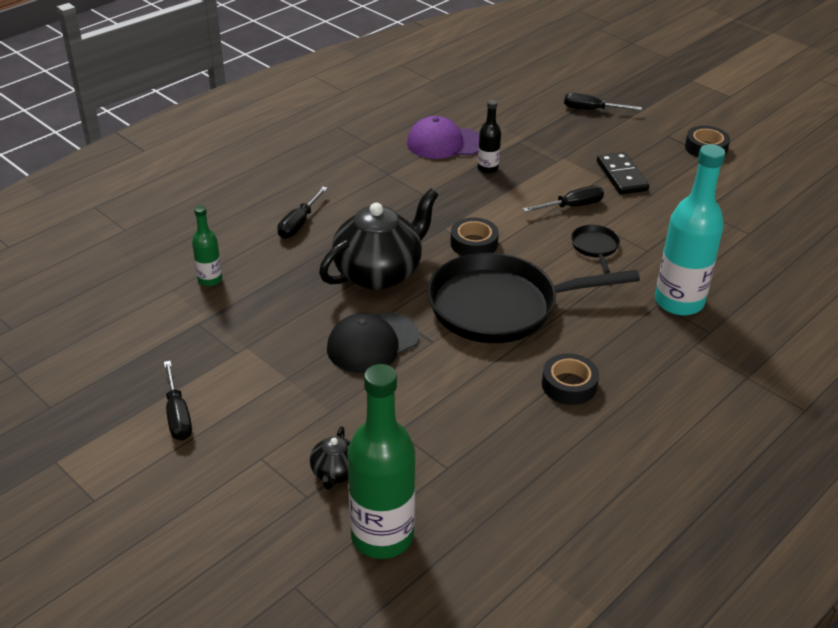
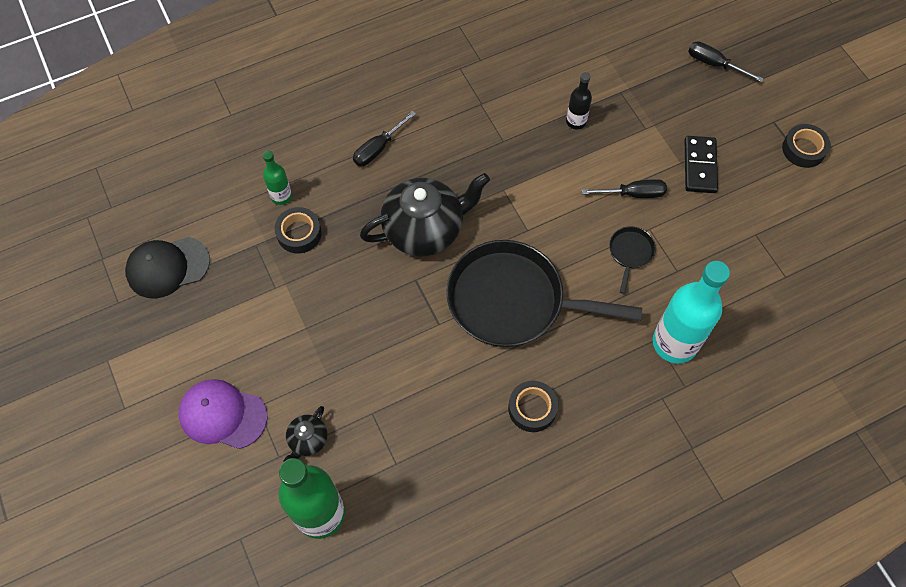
camera: 20 degrees right, 25 degrees up
black screwdriver [164,361,192,441] -> none
black cap [327,312,419,373] -> black cap moved to [125,237,210,299]
purple cap [407,116,479,159] -> purple cap moved to [179,379,267,449]
black tape [450,217,499,256] -> black tape moved to [275,207,322,253]

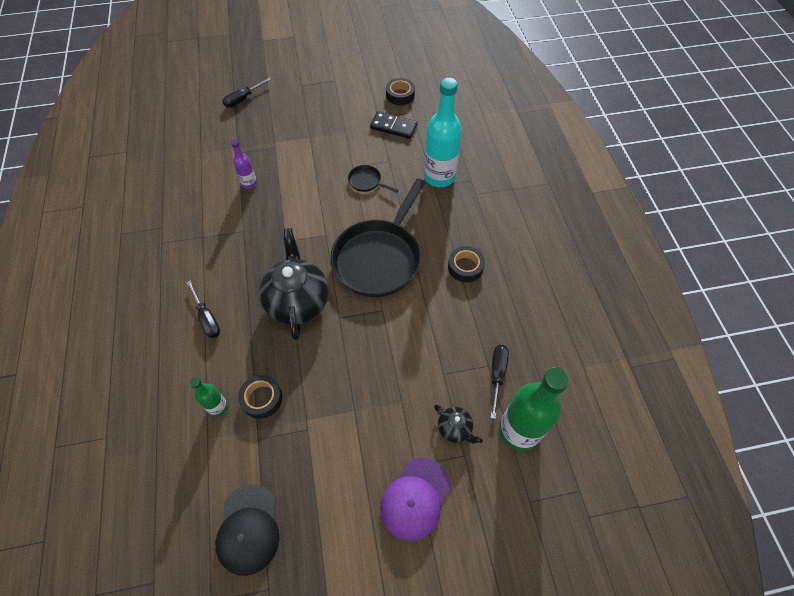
camera: 75 degrees left, 5 degrees down
black bottle [566,72,592,130] -> purple bottle [231,139,257,189]
black screwdriver [582,179,667,198] -> black screwdriver moved to [490,345,509,419]
black domino [685,136,718,193] -> black domino moved to [370,111,418,139]
black tape [782,124,830,168] -> black tape moved to [386,78,415,105]

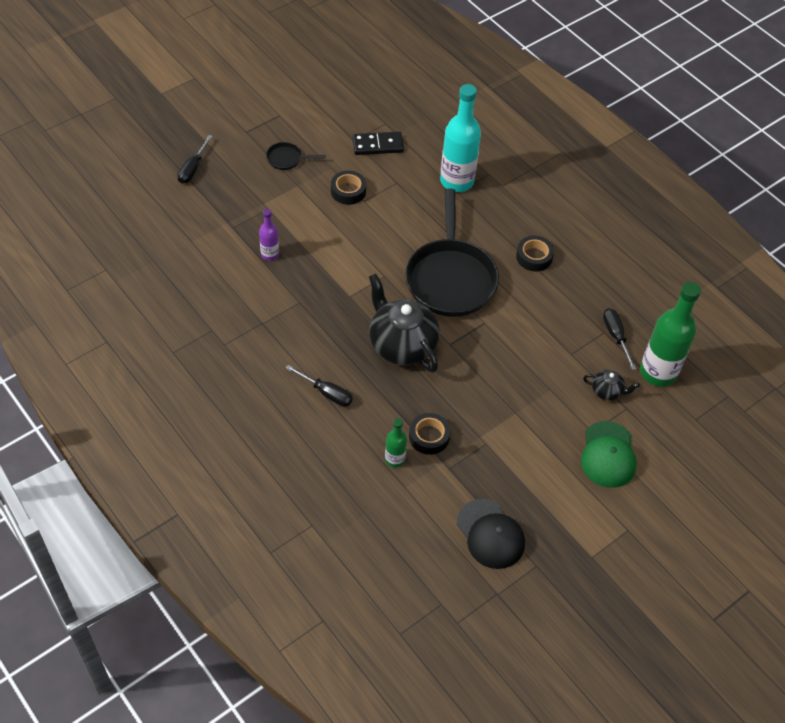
camera: 30 degrees left, 5 degrees down
black pan [348,165,398,193] -> black pan moved to [266,142,326,170]
purple cap [380,457,451,541] -> green cap [581,421,637,488]
black tape [386,78,415,105] -> black tape moved to [331,171,366,205]

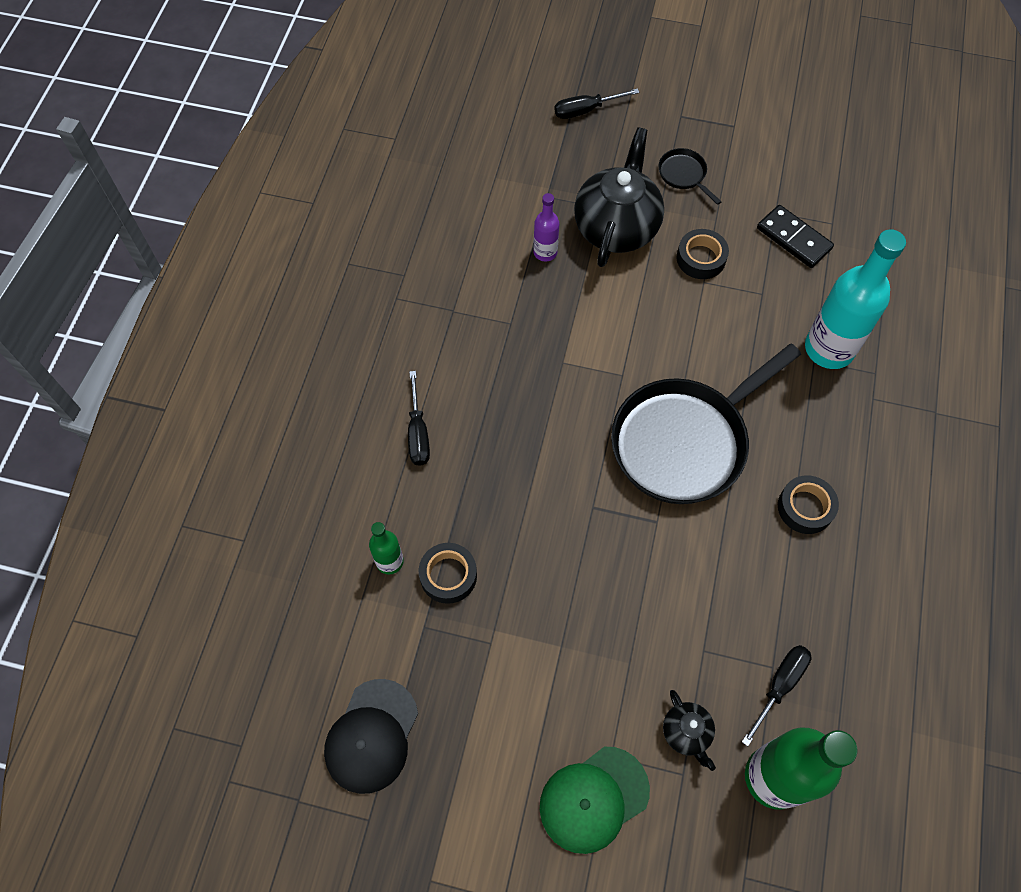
camera: 55 degrees right, 10 degrees up
black teapot [369,273,440,372] -> black teapot moved to [574,127,664,267]

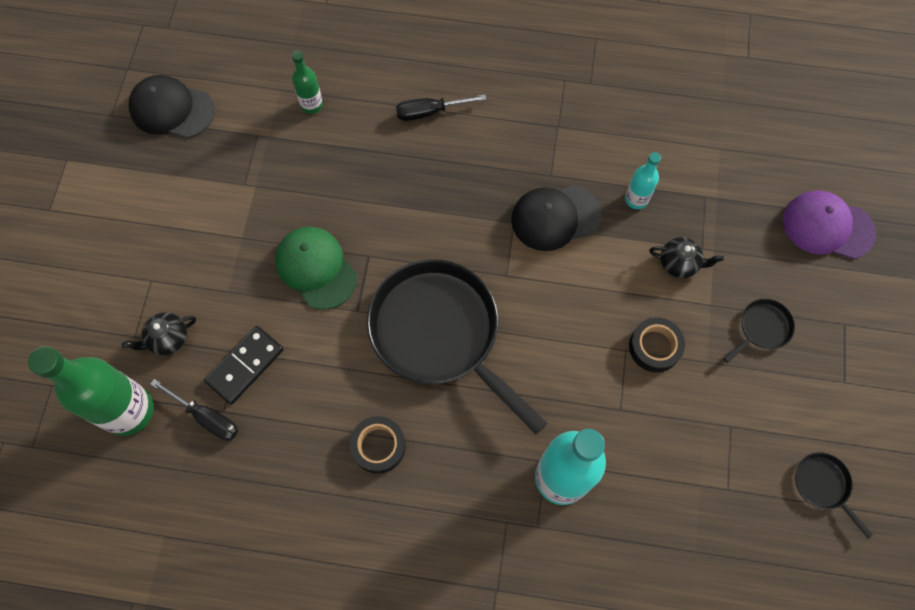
camera: 85 degrees right, 5 degrees up
black tape [419,543,477,604] -> none
purple bottle [533,193,559,262] -> turquoise bottle [625,152,661,209]
green cap [540,747,650,854] -> green cap moved to [275,227,357,310]
black screwdriver [554,88,640,119] -> purple cap [783,190,876,259]
black teapot [574,127,664,267] -> black teapot [649,237,724,278], size x0.46
black domino [757,205,834,268] -> black domino moved to [204,326,284,405]
none -> black cap [511,185,602,251]
none -> black pan [795,452,873,539]

